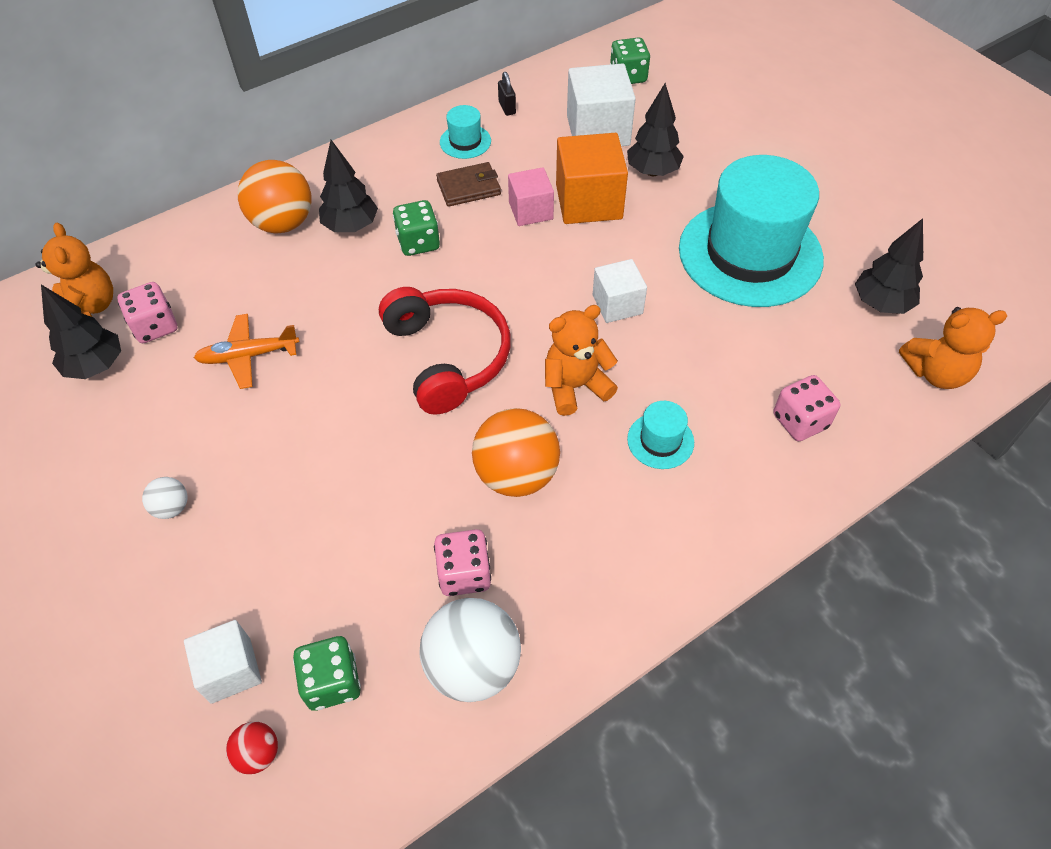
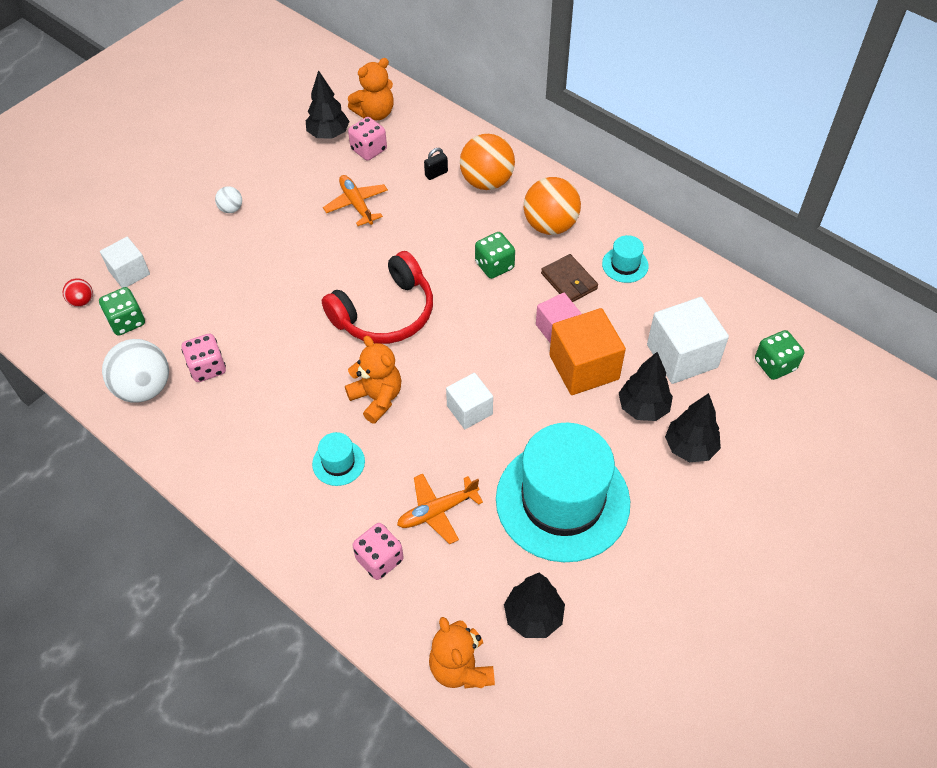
camera: 75 degrees right, 0 degrees up
black tree [319,140,378,232] -> black tree moved to [665,393,721,462]
orange ball [472,408,560,497] -> orange ball moved to [524,177,581,235]
black padlock [498,72,516,116] -> black padlock moved to [424,148,448,180]
none -> orange plane [397,474,483,544]

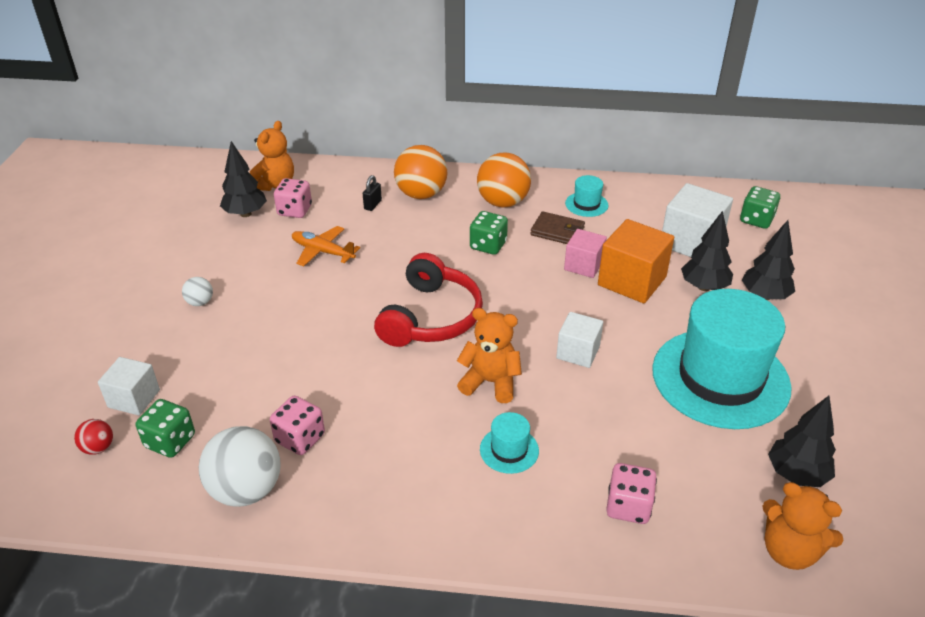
camera: 35 degrees left, 15 degrees down
orange plane [397,474,483,544] -> none

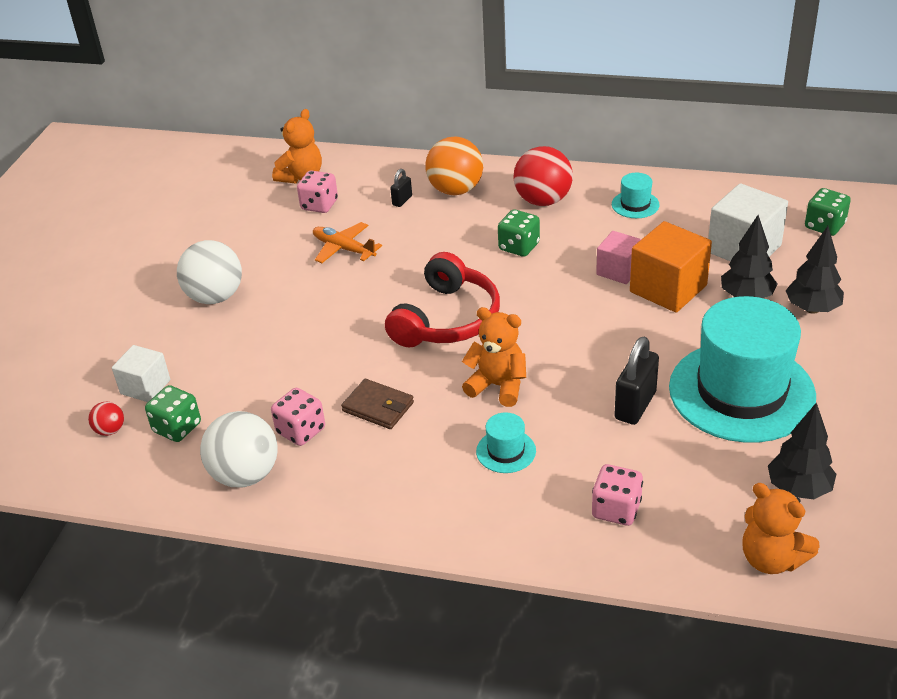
camera: 10 degrees right, 0 degrees up
white ball [182,277,213,306] -> white ball [177,240,242,304], size x2.09
black tree [220,141,267,217] -> none
orange ball [477,153,531,207] -> red ball [514,146,573,206]
brown wallet [530,211,585,244] -> brown wallet moved to [341,379,414,429]
white cube [556,312,603,368] -> none
none -> black padlock [615,337,659,425]

